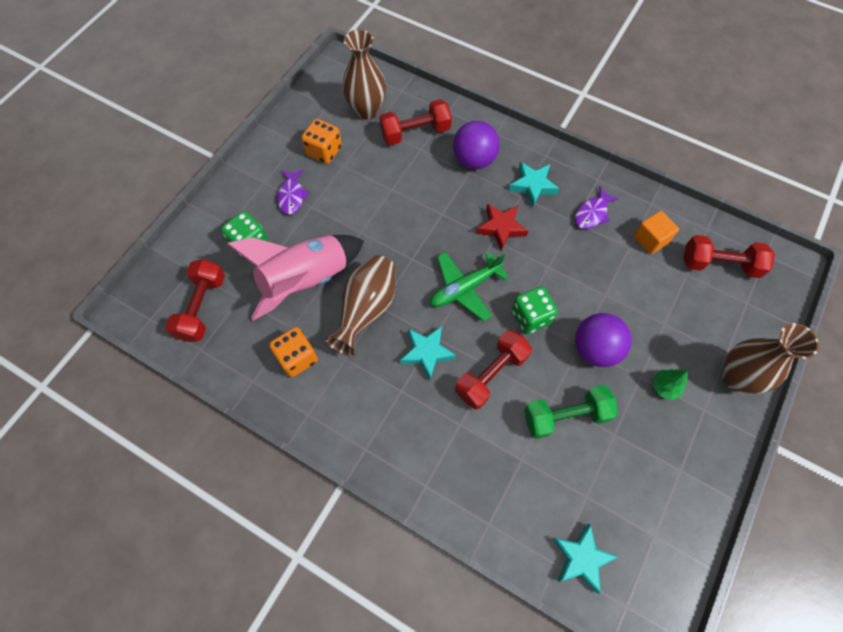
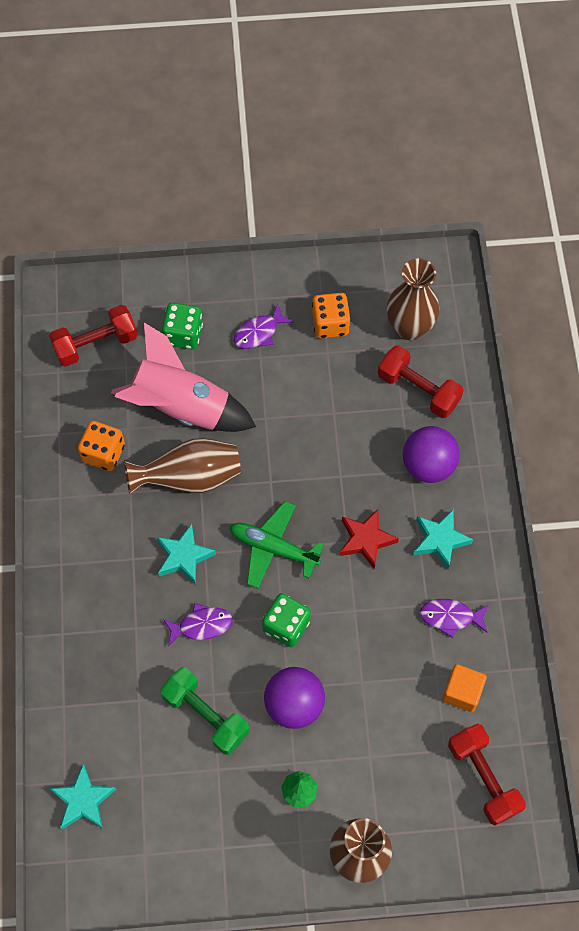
camera: 55 degrees right, 0 degrees up
red dumbbell [455,330,532,410] -> purple fish [163,603,233,646]

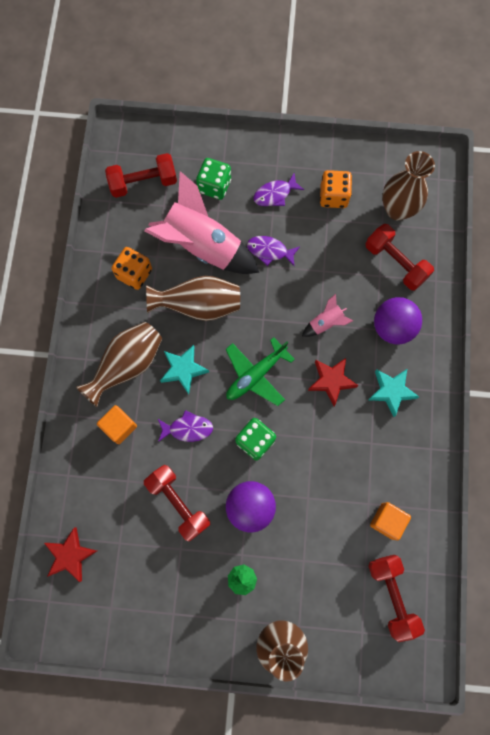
camera: 10 degrees right, 10 degrees up
turquoise star [49,764,116,830] -> red star [44,528,97,582]
green dumbbell [160,667,250,755] -> red dumbbell [144,465,210,541]
green plane [230,501,324,589] -> green plane turned 75 degrees counterclockwise [226,337,295,406]
purple fish [420,599,488,638] -> purple fish moved to [247,236,300,266]
none -> brown vase [76,322,162,407]
none -> orange cube [97,405,137,444]
none -> pink rocket [302,294,353,337]

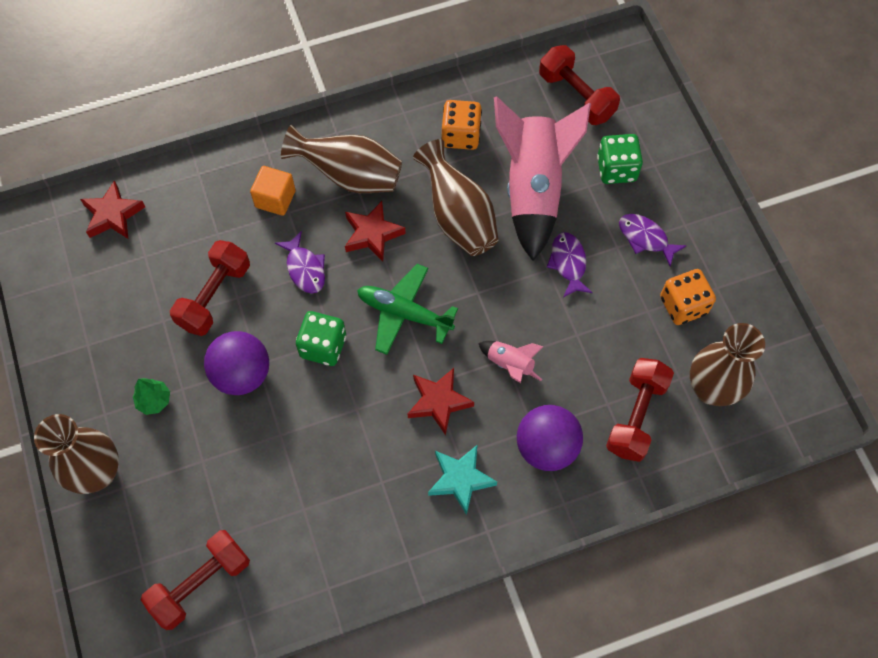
camera: 65 degrees right, 10 degrees down
turquoise star [160,345,209,394] -> red star [345,201,406,262]
orange cube [370,502,411,540] -> none

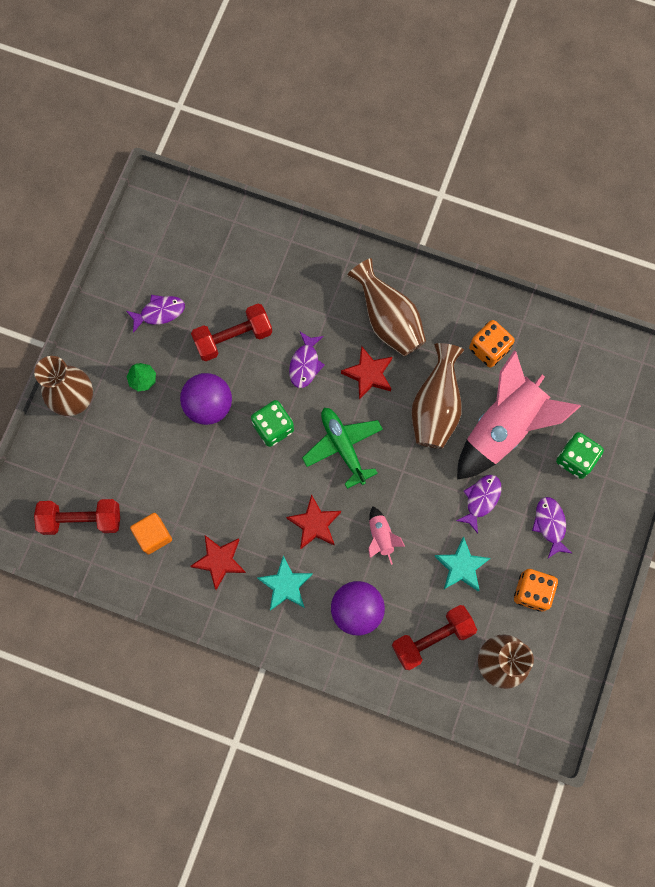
camera: 40 degrees right, 10 degrees up
red star [80,180,145,239] -> red star moved to [190,535,246,590]
orange cube [250,166,296,216] -> orange cube moved to [130,513,172,555]
red dumbbell [539,45,620,125] -> none
none -> purple fish [126,295,185,333]
none -> turquoise star [434,537,491,591]

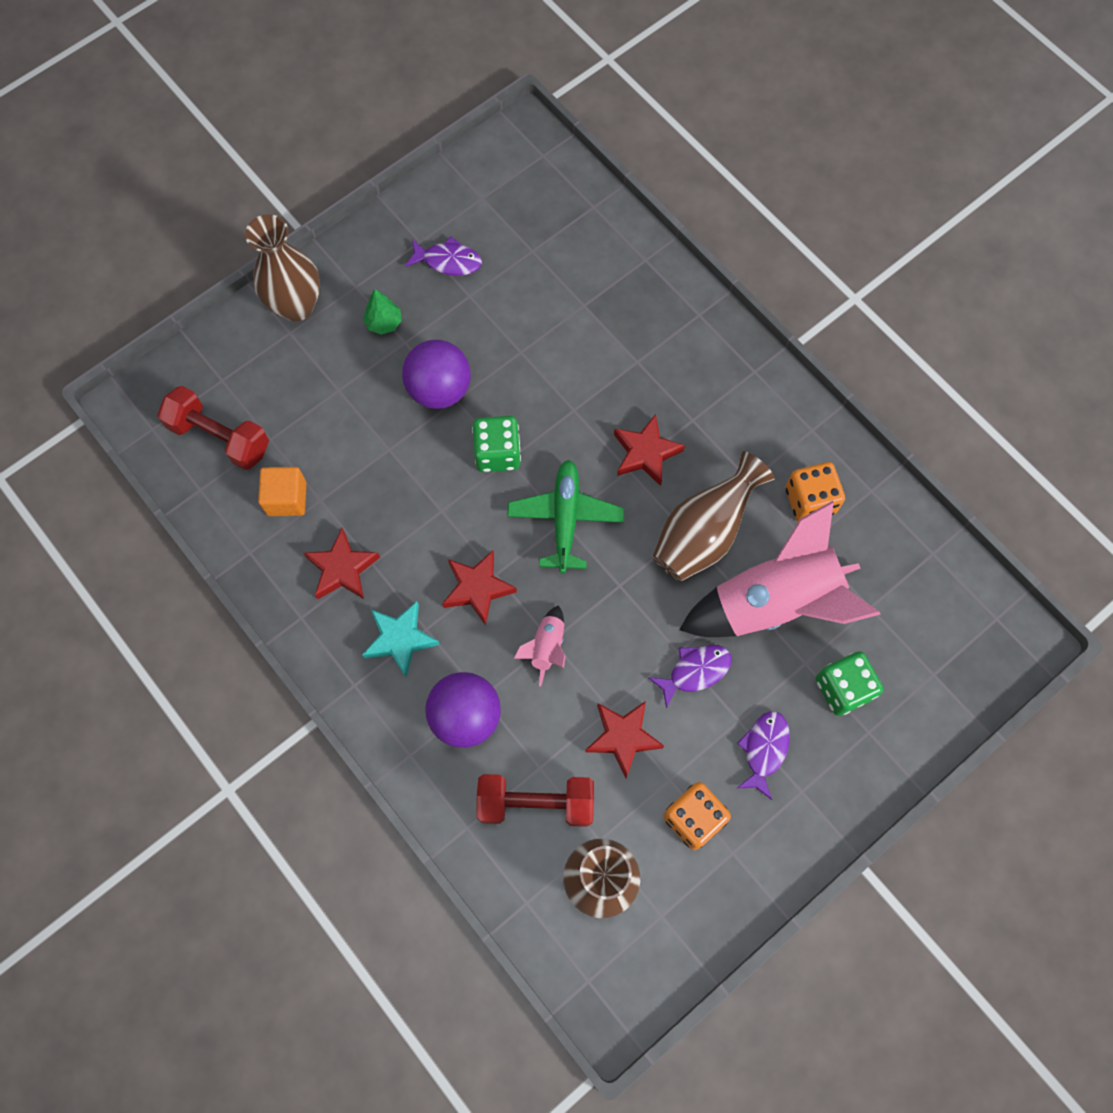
camera: 30 degrees right, 5 degrees down
red dumbbell [191,304,272,361] -> none
purple fish [289,332,325,388] -> none
brown vase [347,258,426,356] -> none
turquoise star [434,537,491,591] -> red star [585,701,664,778]

